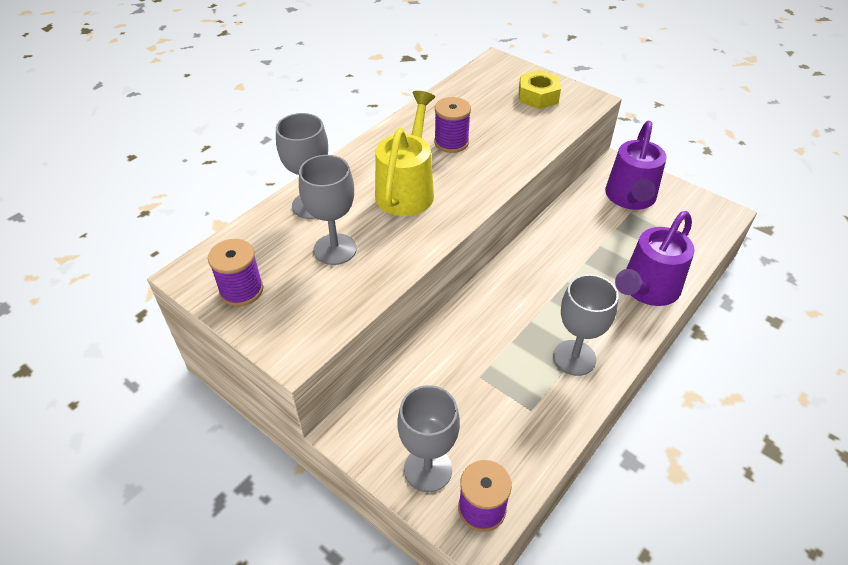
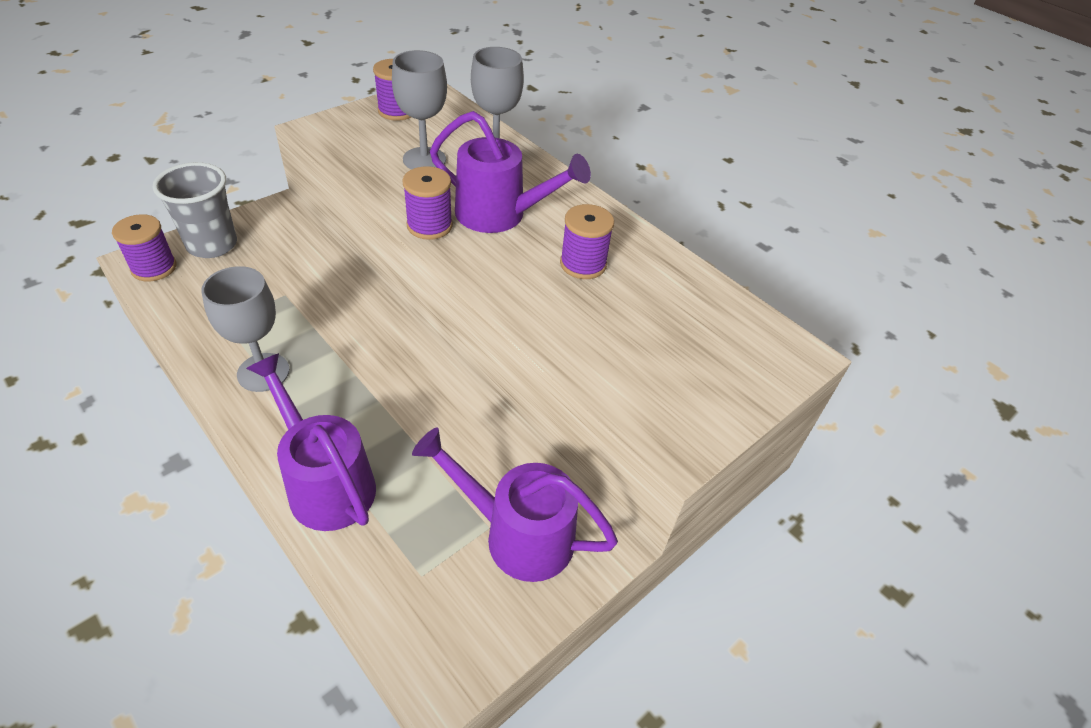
camera: 95 degrees right, 0 degrees up
yellow watering can [375,91,435,216] -> purple watering can [430,111,591,233]
grey goblet [397,385,460,492] -> grey cup [153,162,237,258]
yellow nut [519,70,561,109] -> none
none -> purple spool [402,166,453,240]

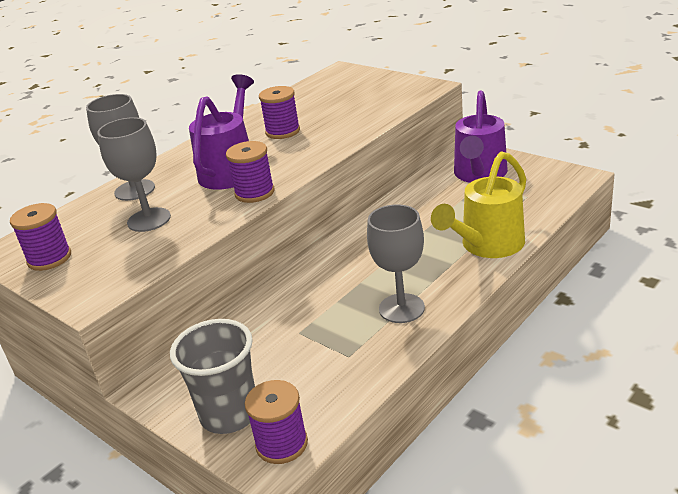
camera: 90 degrees left, 15 degrees down
purple watering can [246,353,376,531] -> yellow watering can [431,151,526,258]

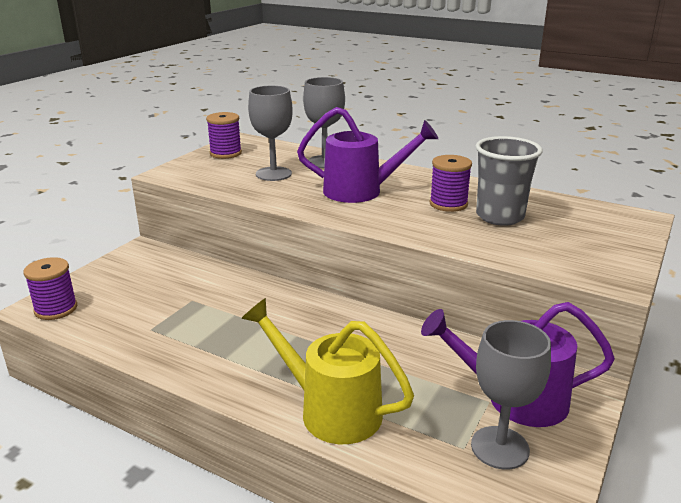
camera: 75 degrees right, 5 degrees down
grey cup [170,319,255,434] -> grey cup moved to [475,136,543,226]
purple spool [226,141,274,203] -> none
grey goblet [367,204,425,323] -> grey goblet moved to [471,320,551,470]

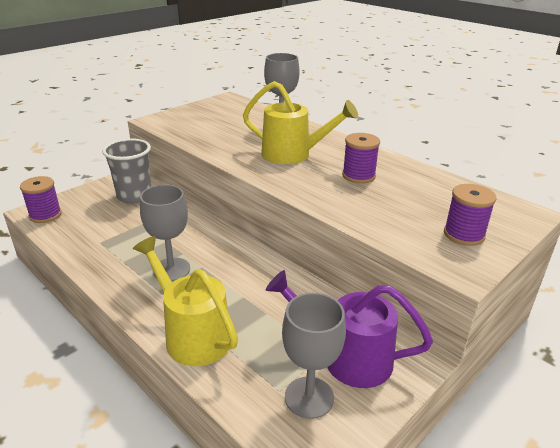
camera: 15 degrees right, 5 degrees up
purple spool [206,112,242,159] -> purple spool moved to [444,184,496,246]
grey goblet [248,86,293,181] -> grey goblet moved to [140,185,190,281]
purple watering can [297,107,438,203] -> yellow watering can [243,81,358,164]
grey cup [475,136,543,226] -> grey cup moved to [102,138,151,204]

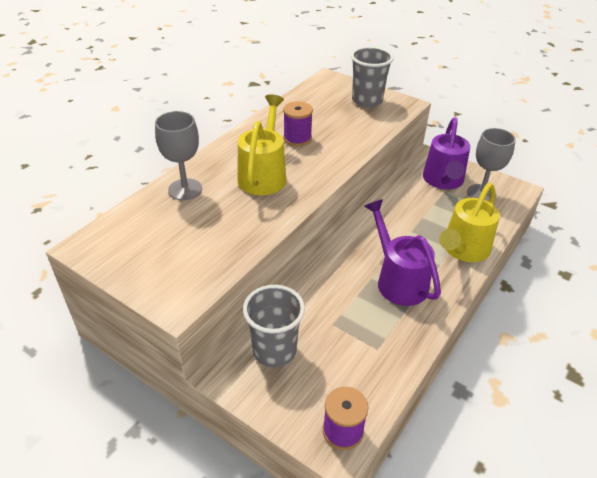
camera: 100 degrees left, 10 degrees up
grey goblet [140,185,190,281] -> purple watering can [364,199,441,306]
purple spool [444,184,496,246] -> grey cup [351,46,394,108]

